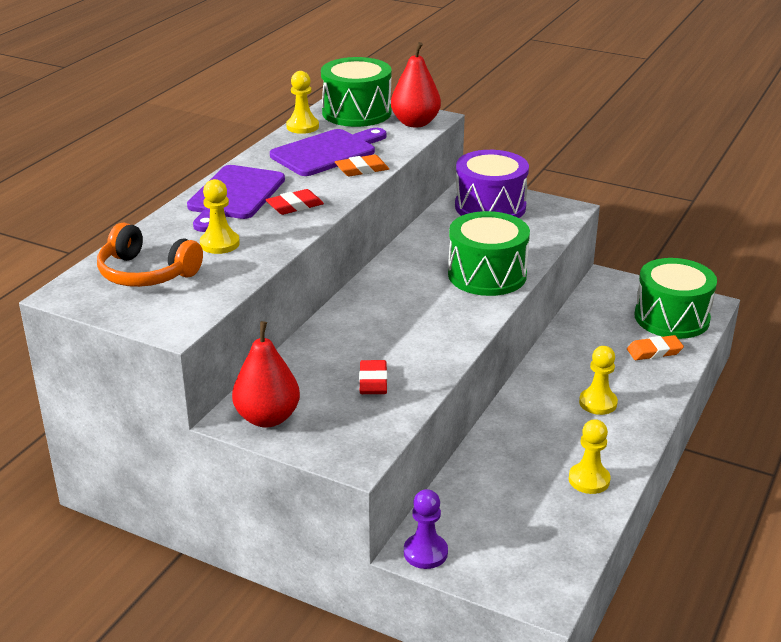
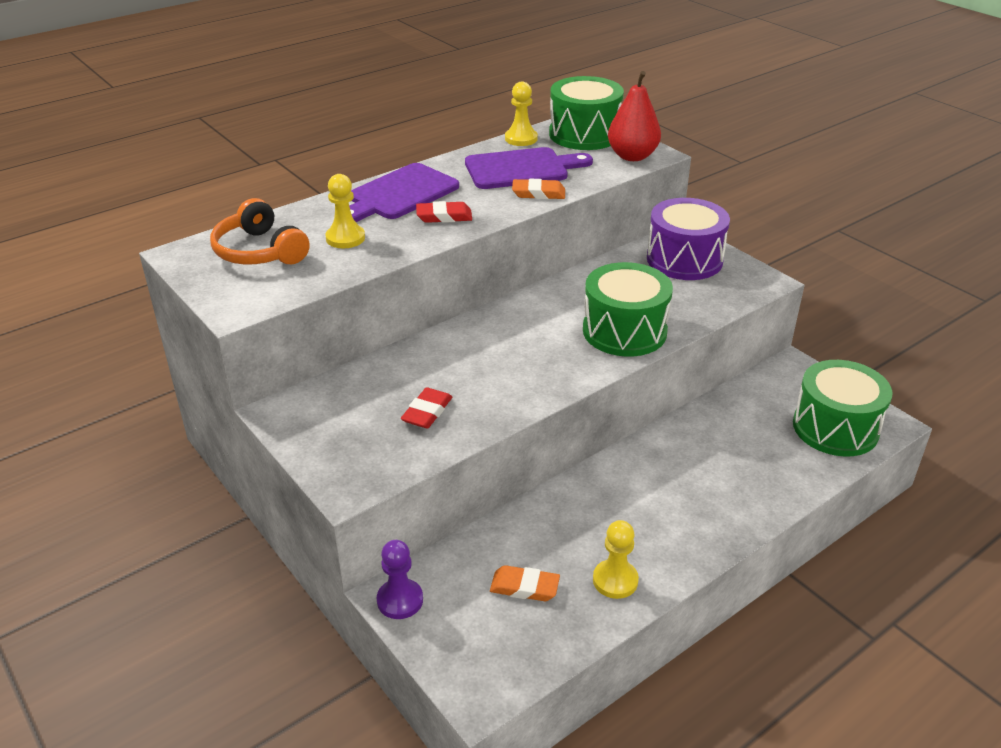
camera: 25 degrees right, 5 degrees up
red pear [232,321,300,427] -> none
yellow pawn [579,346,618,415] -> none
orange eraser [627,335,684,360] -> orange eraser moved to [490,565,560,601]

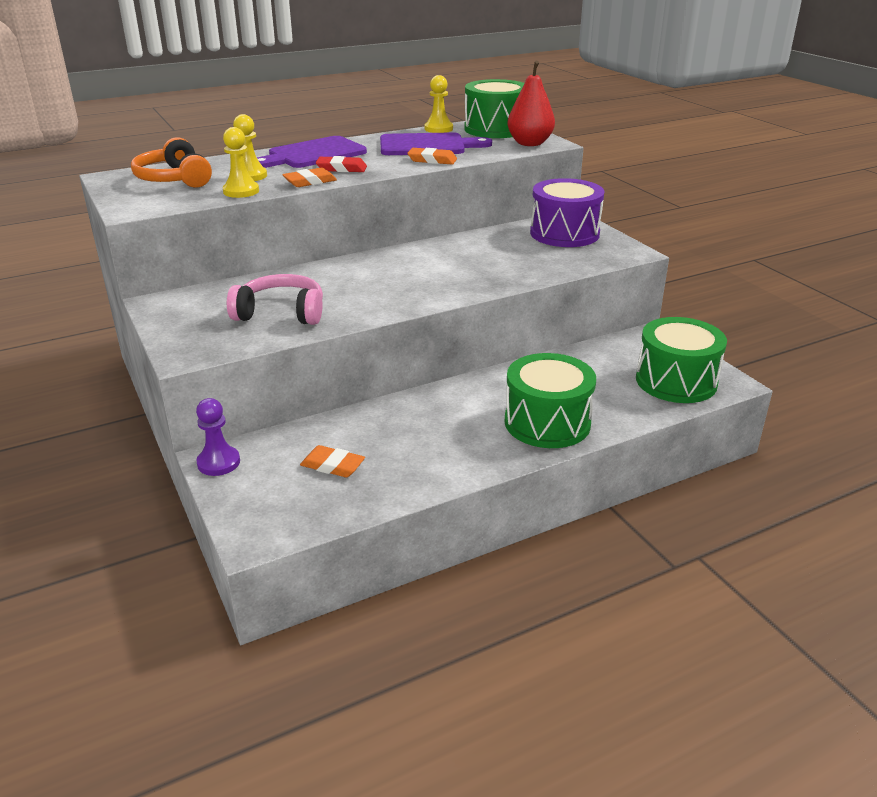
camera: 10 degrees right, 5 degrees down
red eraser [401,387,452,429] -> pink headphones [227,274,323,325]
green drum [583,262,673,357] -> green drum moved to [505,353,596,448]
yellow pawn [593,520,639,599] -> yellow pawn moved to [222,127,259,198]
none -> orange eraser [282,168,337,187]

